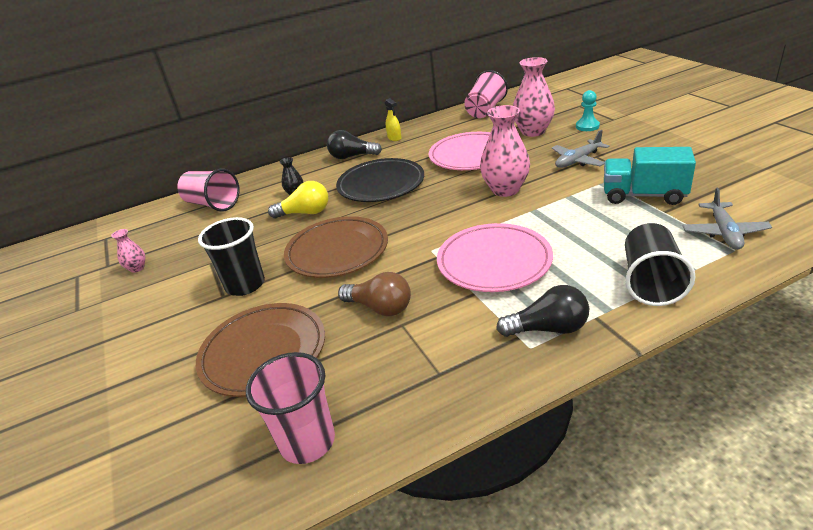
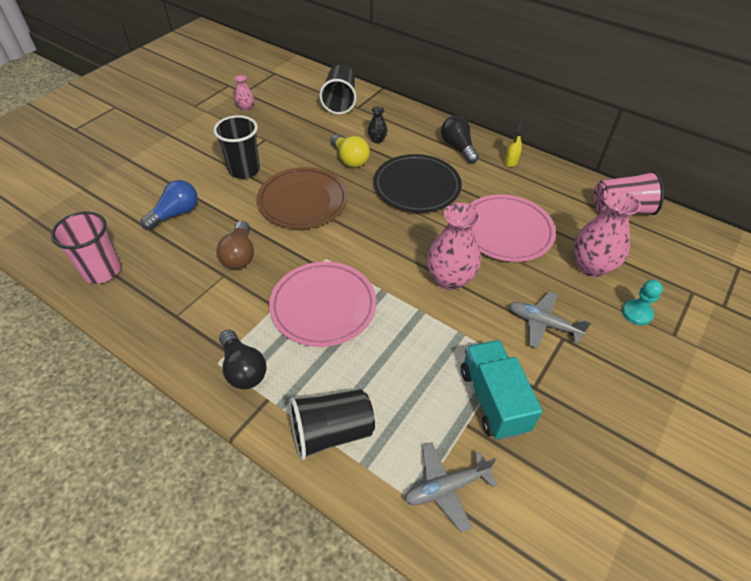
camera: 55 degrees right, 15 degrees up
pink cup [177,169,240,212] -> black cup [319,65,356,114]
brown plate [196,303,325,397] -> blue light bulb [141,180,198,230]

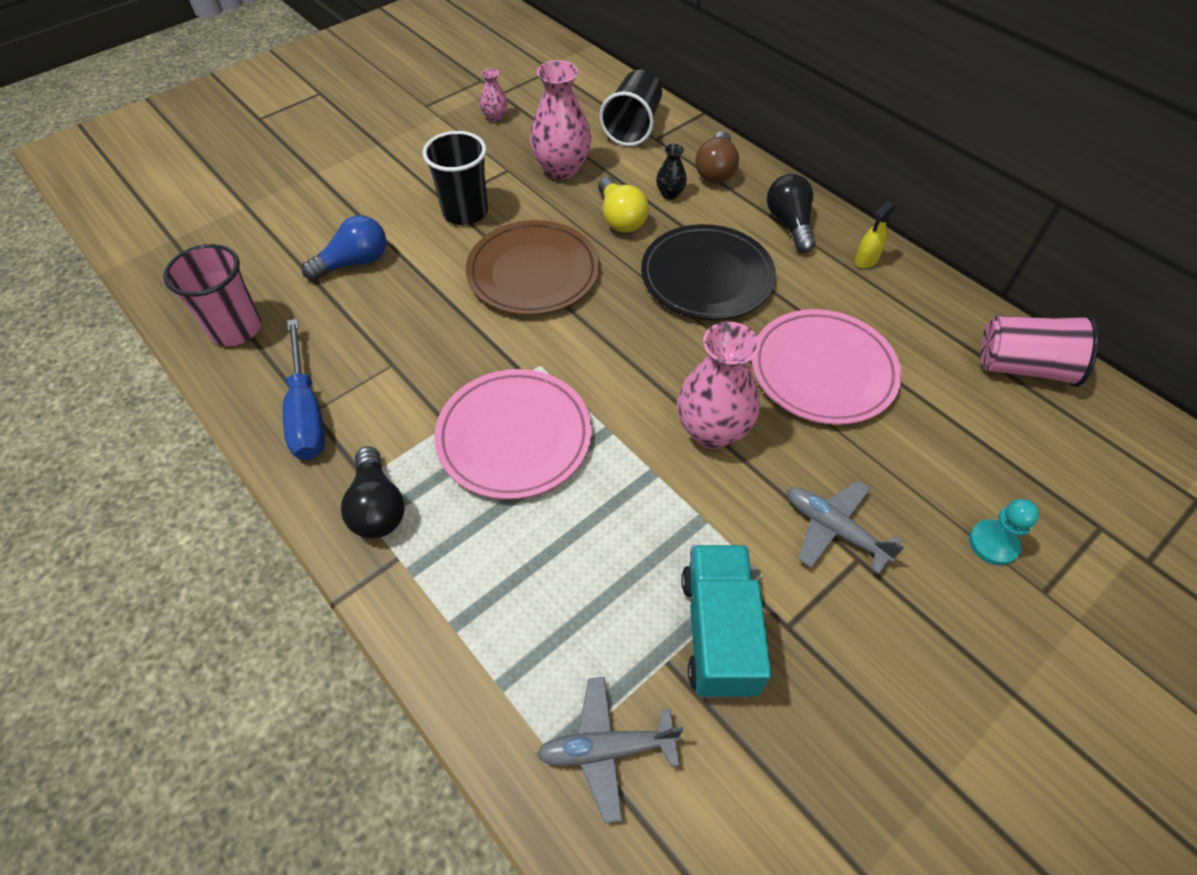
camera: 15 degrees right, 5 degrees up
brown light bulb [217,221,254,269] -> brown light bulb moved to [695,131,739,183]
black cup [289,389,375,460] -> none
pink vase [574,191,641,277] -> pink vase moved to [530,60,592,179]
none -> blue screwdriver [283,319,325,460]

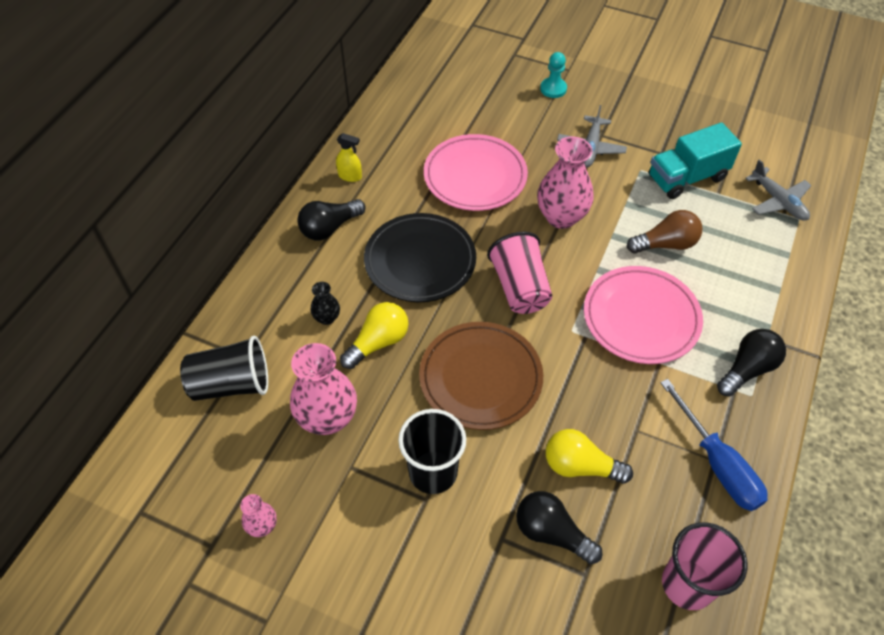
camera: 115 degrees left, 0 degrees up
blue screwdriver [283,319,325,460] -> blue screwdriver turned 105 degrees clockwise [660,379,768,511]
blue light bulb [302,215,386,281] -> black light bulb [516,491,603,564]
brown light bulb [695,131,739,183] -> brown light bulb moved to [627,210,702,253]
pink cup [981,314,1099,387] -> pink cup moved to [487,232,552,314]
none -> yellow light bulb [546,429,633,484]

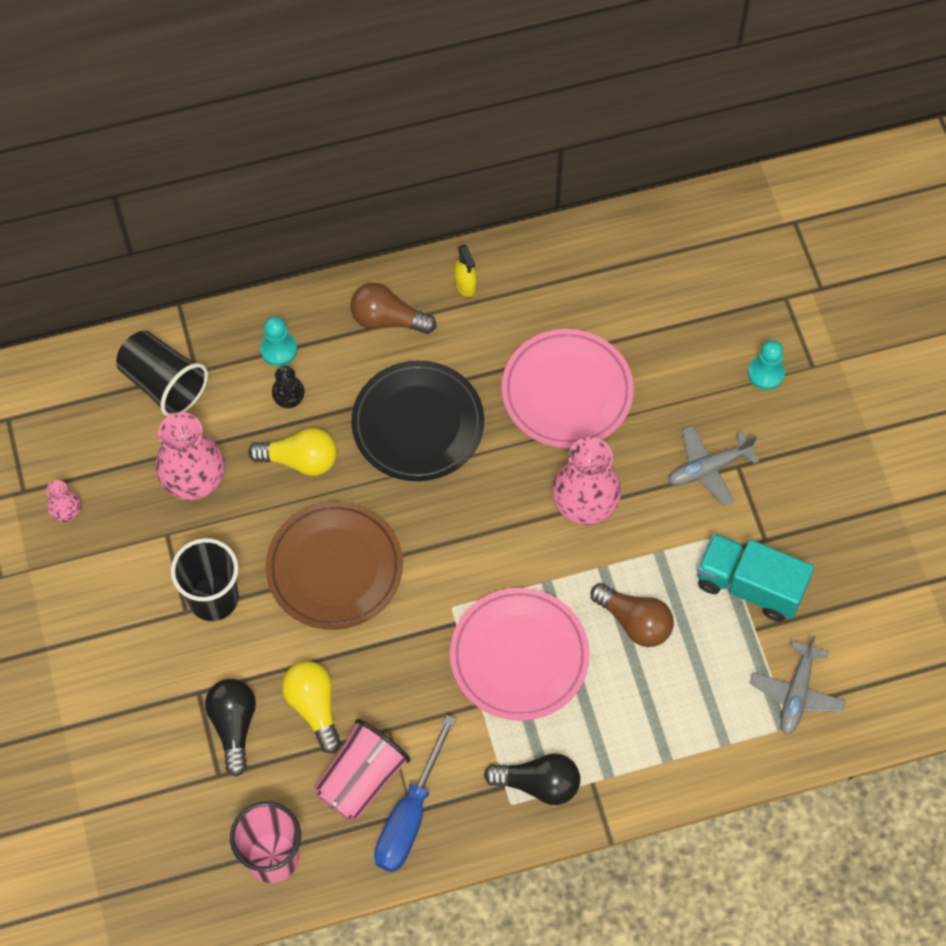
camera: 50 degrees right, 10 degrees up
black light bulb [297,199,366,241] -> brown light bulb [350,283,437,334]
pink cup [487,232,552,314] -> pink cup moved to [314,719,411,821]
none -> turquoise pawn [260,316,297,366]

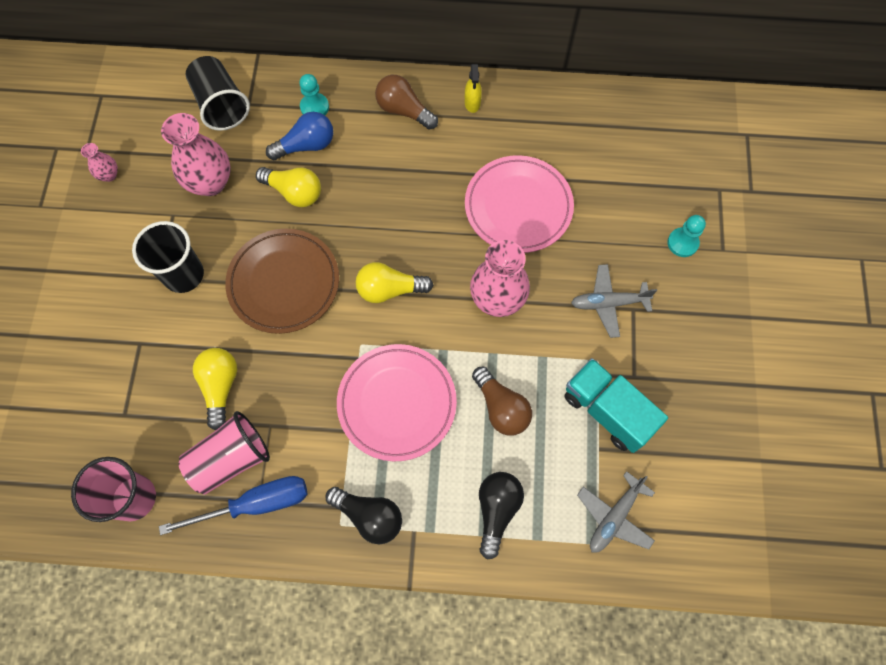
camera: 20 degrees right, 5 degrees up
black light bulb [205,679,256,776] -> black light bulb moved to [479,472,524,560]
black vase [272,366,304,408] -> blue light bulb [266,112,333,160]
black plate [351,361,484,481] -> none
blue screwdriver [374,715,456,872] -> blue screwdriver turned 150 degrees counterclockwise [159,476,308,535]
none -> yellow light bulb [356,262,433,303]

